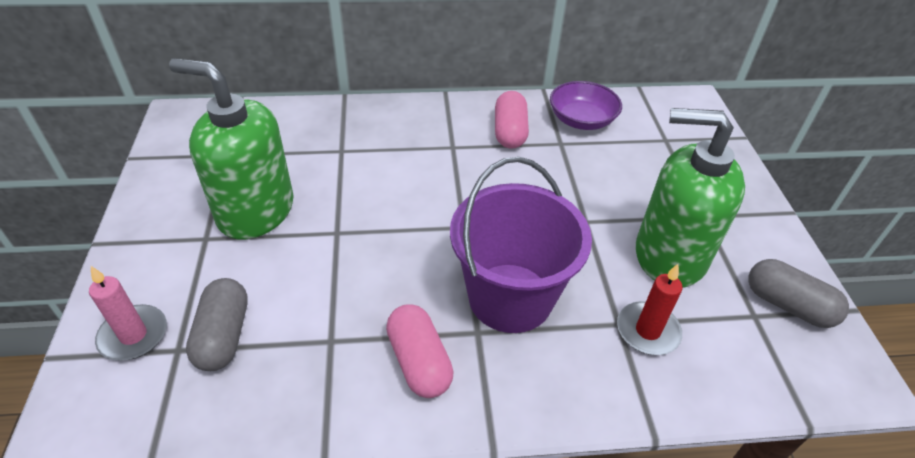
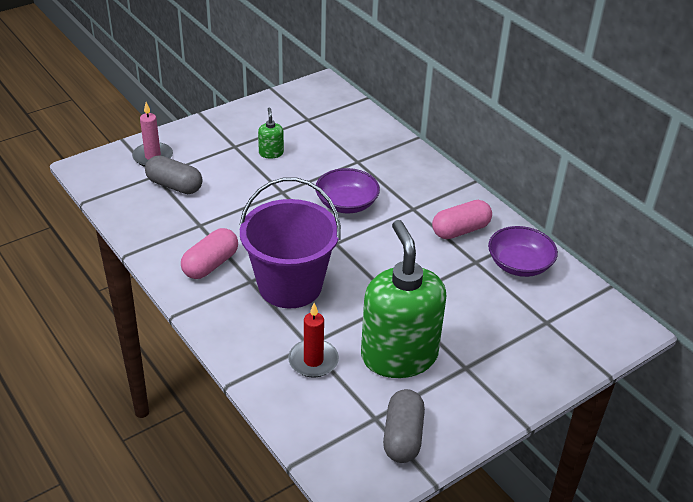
camera: 60 degrees right, 5 degrees down
green soap dispenser [169,58,293,239] -> green soap dispenser [258,108,284,159], size x0.40
grey capsule [186,278,248,371] -> grey capsule turned 60 degrees clockwise [145,155,202,194]
none -> purple bowl [315,168,380,213]

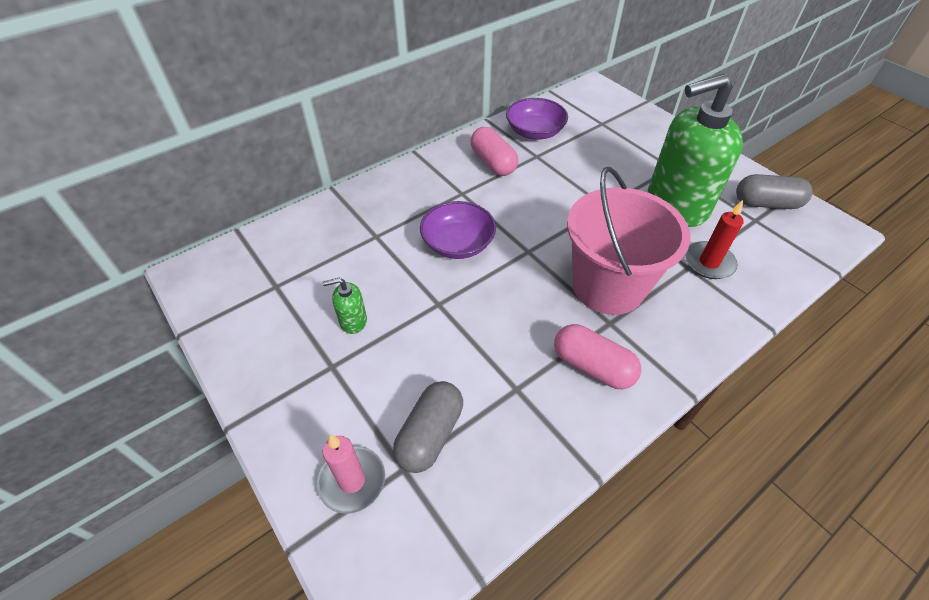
camera: 90 degrees left, 10 degrees up
purple bucket [240,178,341,308] -> pink bucket [567,167,690,315]

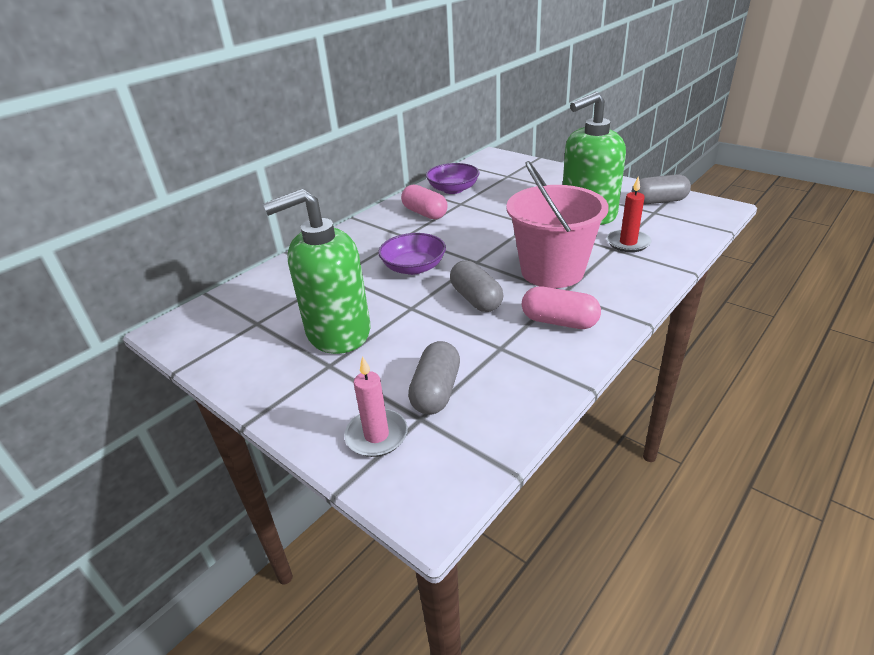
camera: 10 degrees left, 15 degrees down
green soap dispenser [323,278,367,334] -> green soap dispenser [263,189,371,354], size x2.50
none -> grey capsule [450,260,503,312]

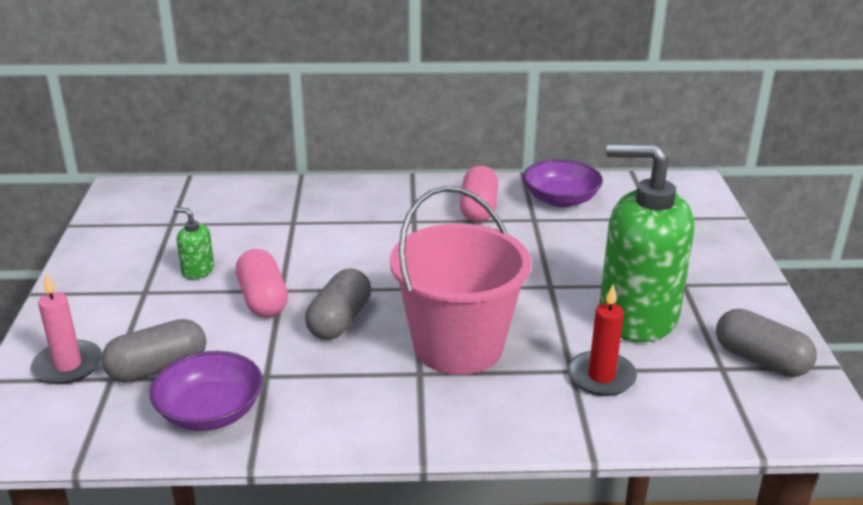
camera: 45 degrees right, 5 degrees down
green soap dispenser [263,189,371,354] -> green soap dispenser [173,207,214,279], size x0.40
purple bowl [378,233,446,275] -> purple bowl moved to [150,351,263,431]
pink capsule [522,286,601,329] -> pink capsule moved to [236,249,288,318]

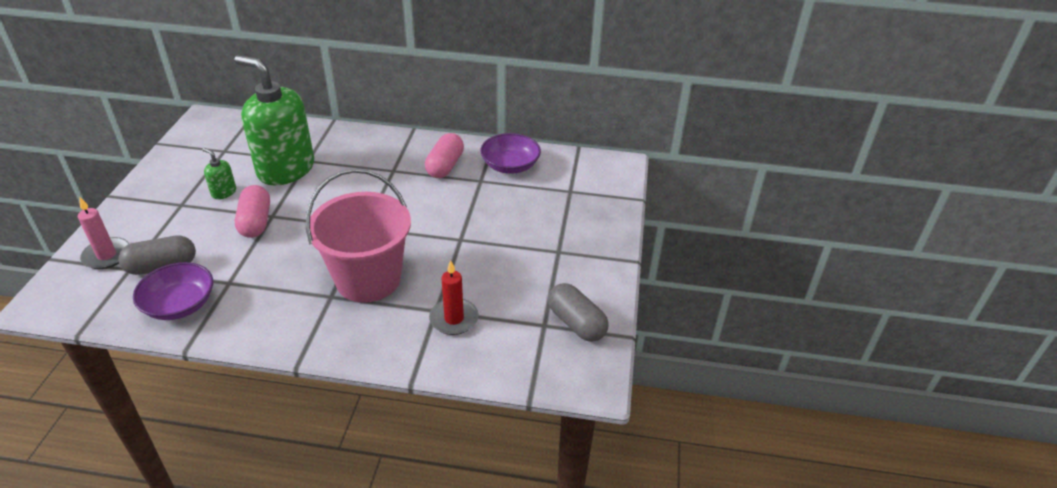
camera: 10 degrees right, 10 degrees up
grey capsule [305,269,371,340] -> none
green soap dispenser [599,143,694,342] -> green soap dispenser moved to [234,55,314,186]

